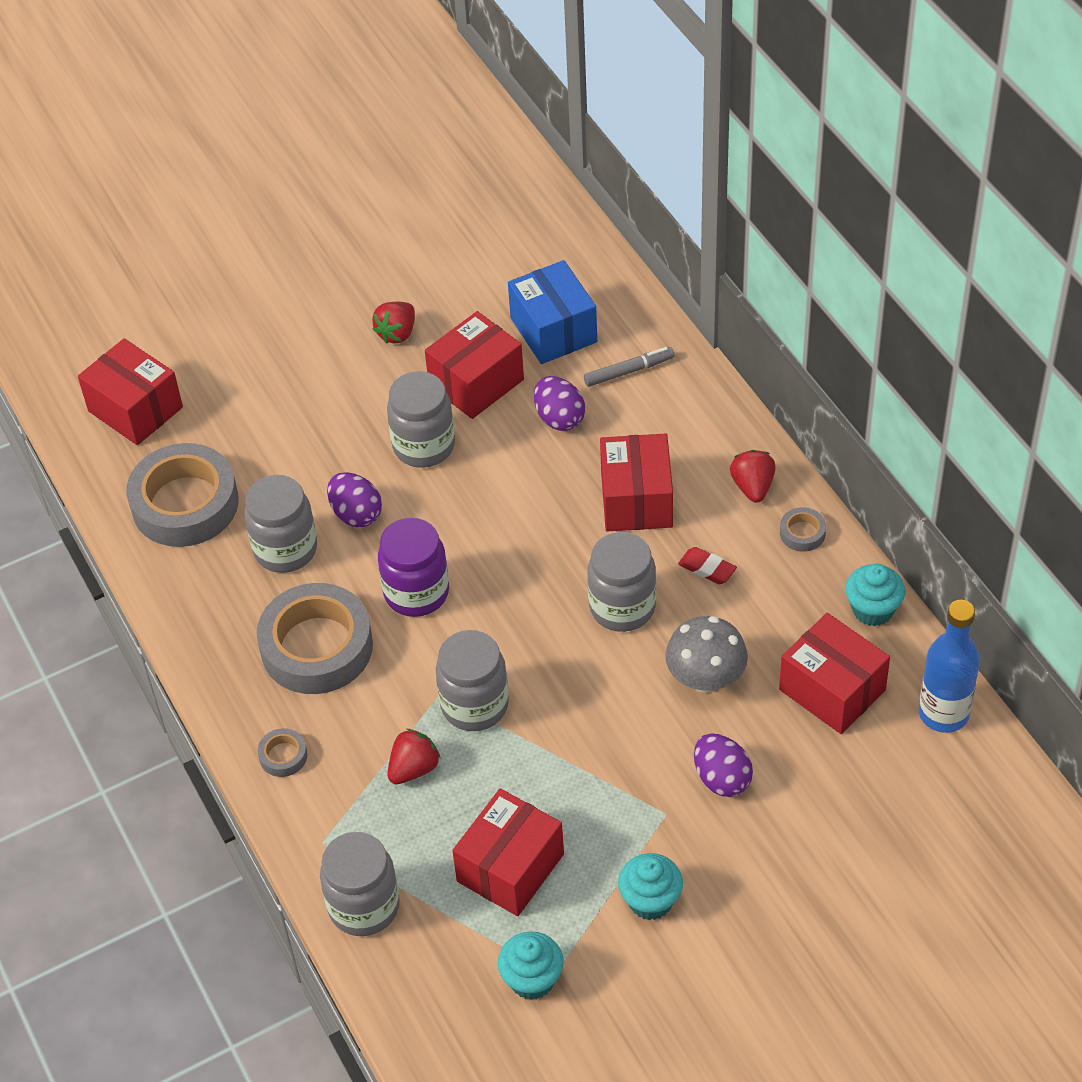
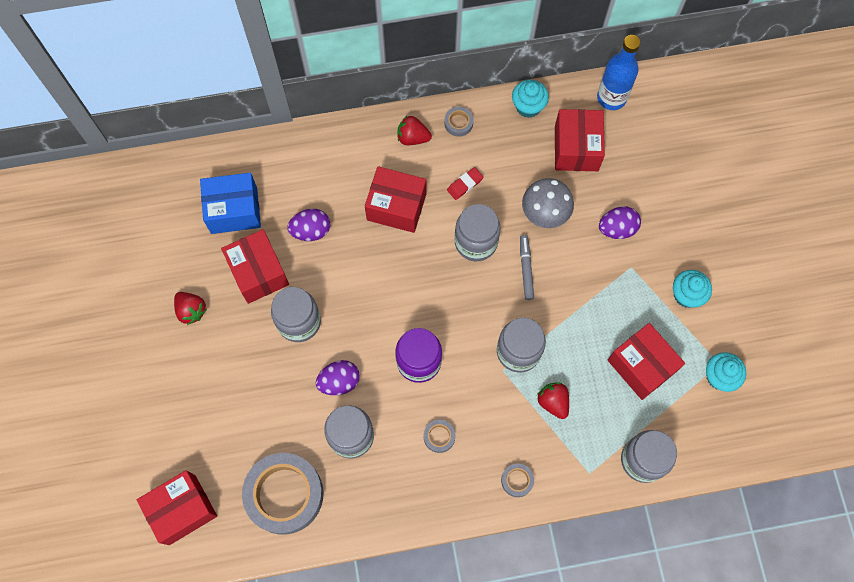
camera: 75 degrees left, 20 degrees up
grey tape [257,583,373,694] -> grey tape [424,420,456,453], size x0.42
grey marker [584,347,675,387] -> grey marker moved to [520,235,534,300]
red box [779,613,890,734] -> red box turned 60 degrees counterclockwise [555,109,605,171]

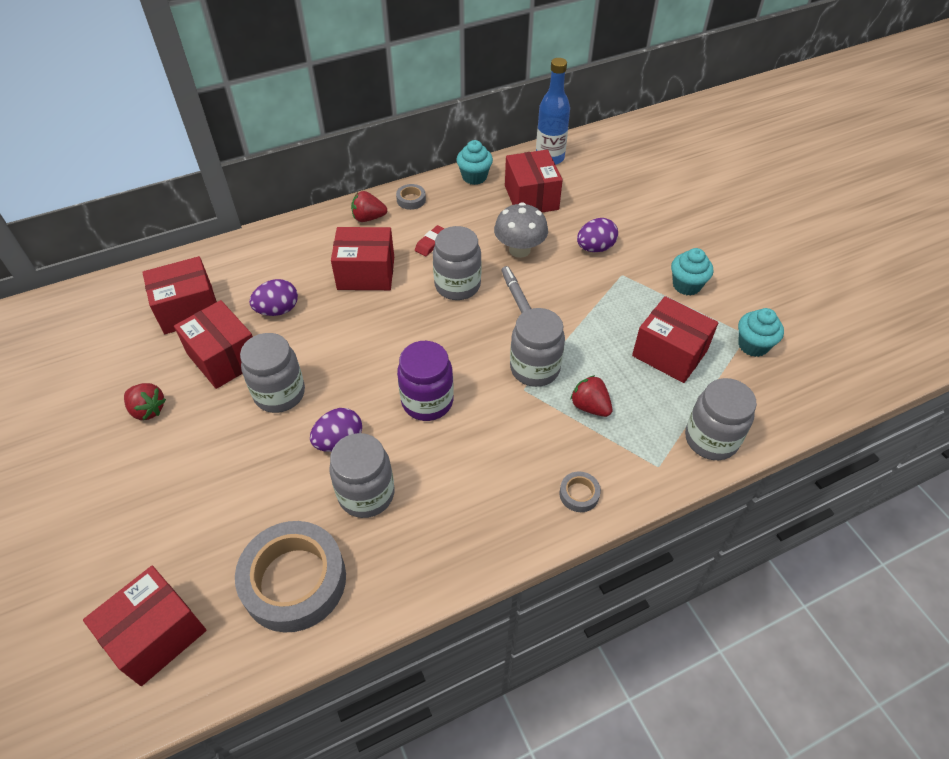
camera: 15 degrees left, 20 degrees down
blue box [200,173,261,234] -> red box [142,256,217,334]
grey tape [424,420,456,453] -> none

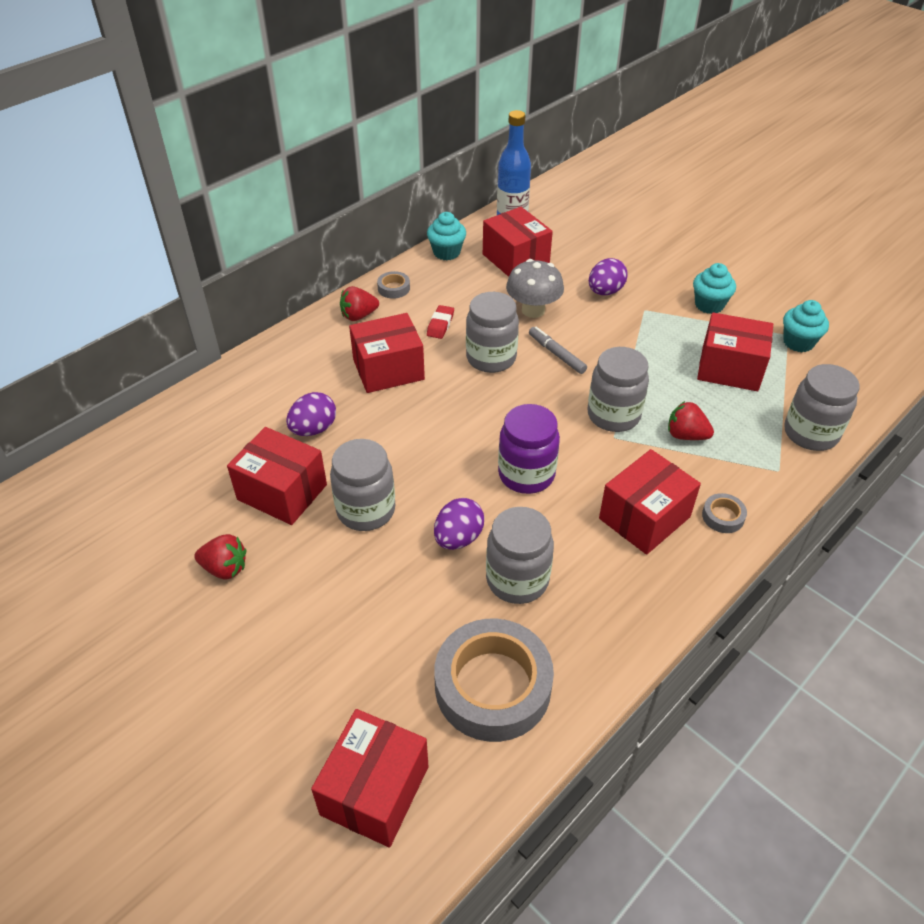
camera: 20 degrees left, 5 degrees down
red box [142,256,217,334] -> red box moved to [599,449,701,555]

